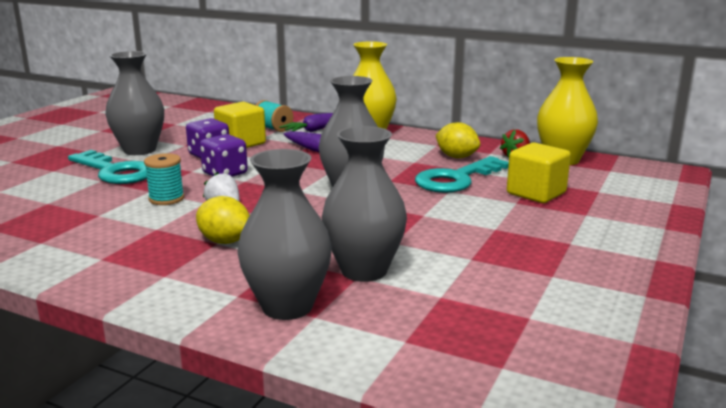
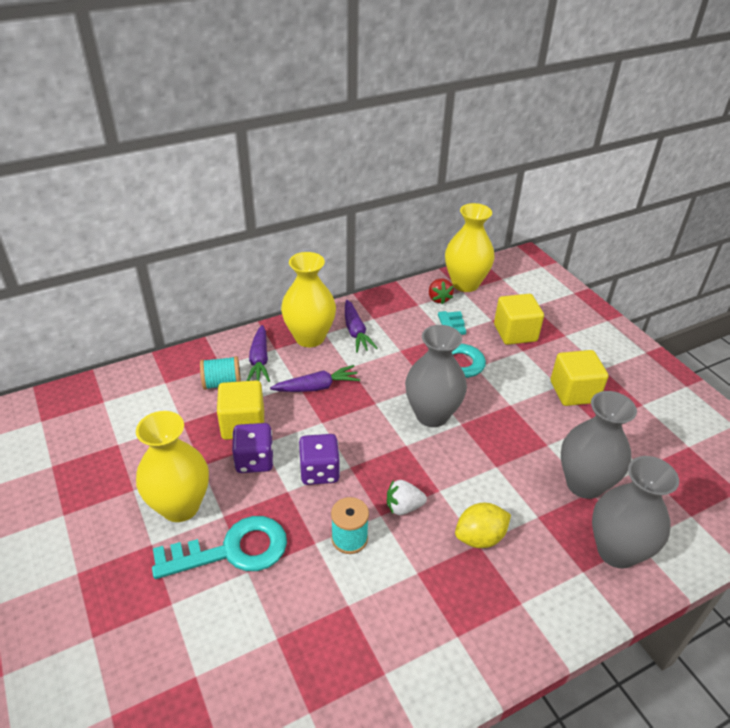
camera: 55 degrees left, 20 degrees up
grey vase [105,51,164,155] -> yellow vase [136,411,209,522]
yellow lemon [435,122,480,158] -> none
none -> purple carrot [345,300,378,353]
none -> yellow cube [551,350,608,406]

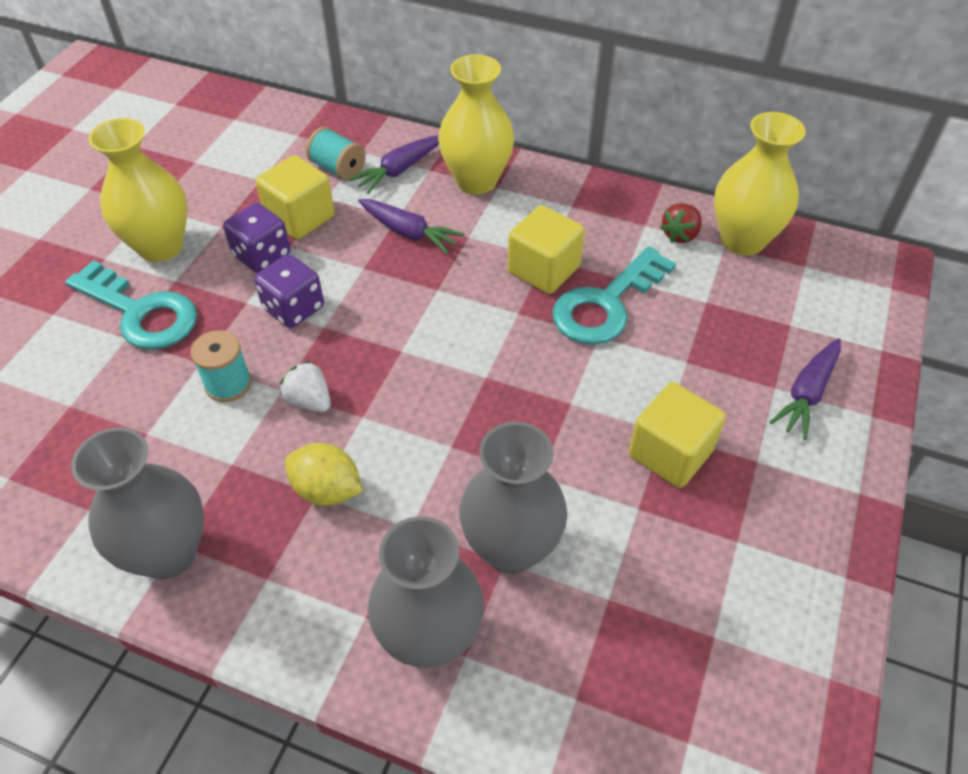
camera: 50 degrees right, 10 degrees up
purple carrot [345,300,378,353] -> purple carrot moved to [770,338,841,440]
grey vase [405,325,467,427] -> grey vase moved to [71,427,204,579]
yellow cube [494,294,544,345] -> yellow cube moved to [508,205,585,294]

